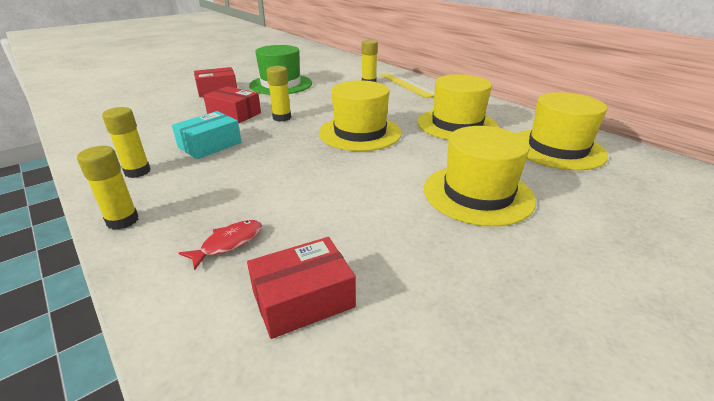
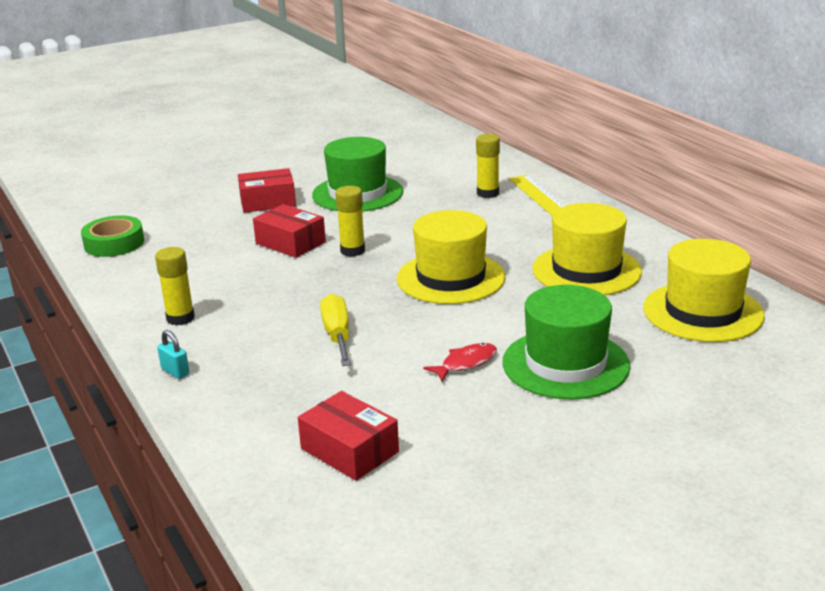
camera: 10 degrees right, 5 degrees down
yellow glue stick [77,146,139,230] -> turquoise padlock [157,330,189,379]
turquoise box [172,111,242,159] -> none
red fish [179,220,262,270] -> red fish moved to [423,343,497,382]
red box [247,237,356,339] -> red box turned 60 degrees clockwise [298,391,399,481]
yellow hat [424,126,536,226] -> green hat [502,285,630,399]
none -> green tape [81,215,144,257]
none -> yellow screwdriver [320,294,351,366]

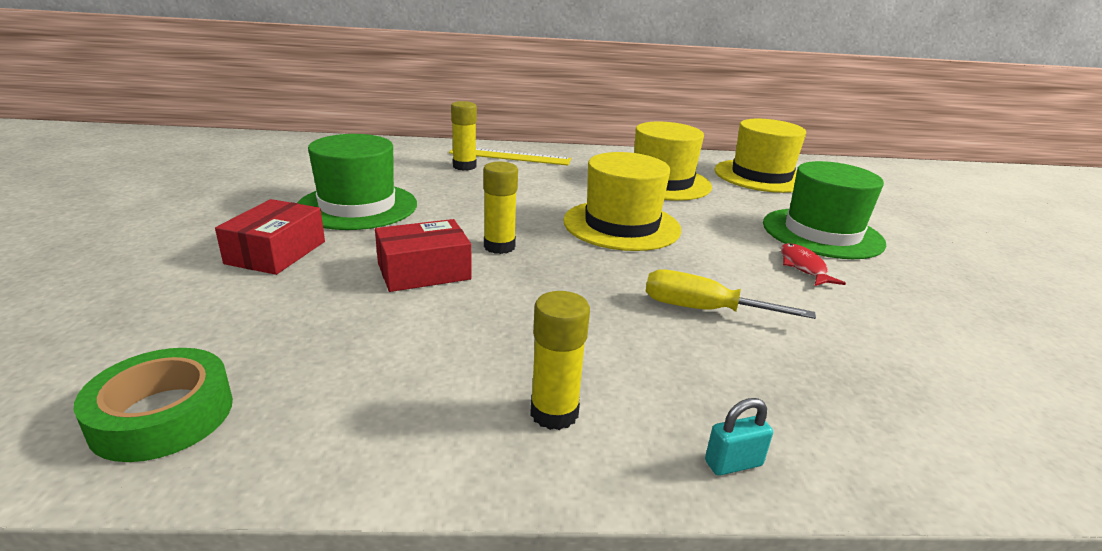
camera: 65 degrees left, 0 degrees up
red box [298,391,399,481] -> none

